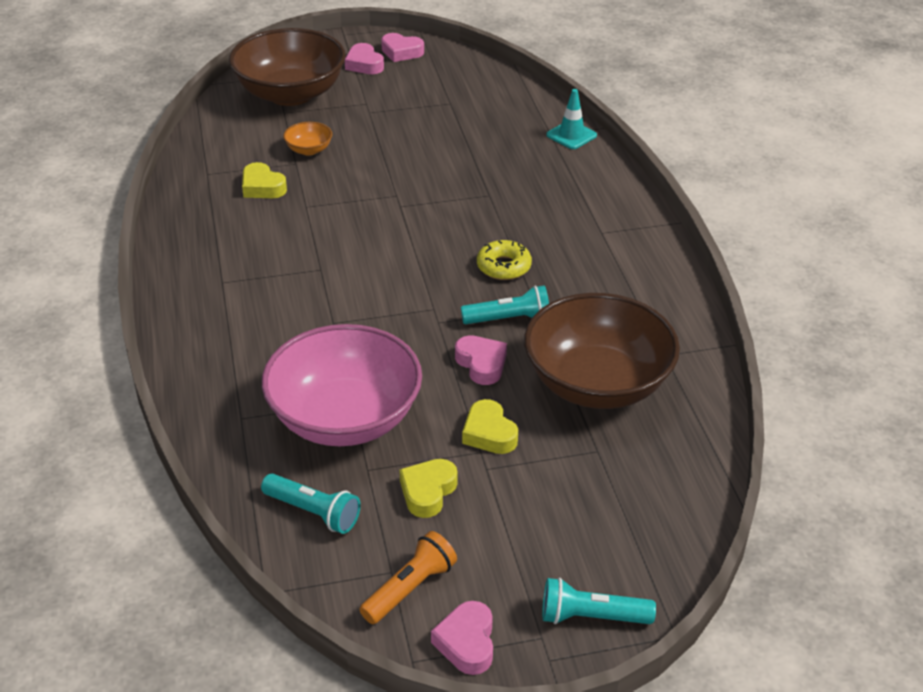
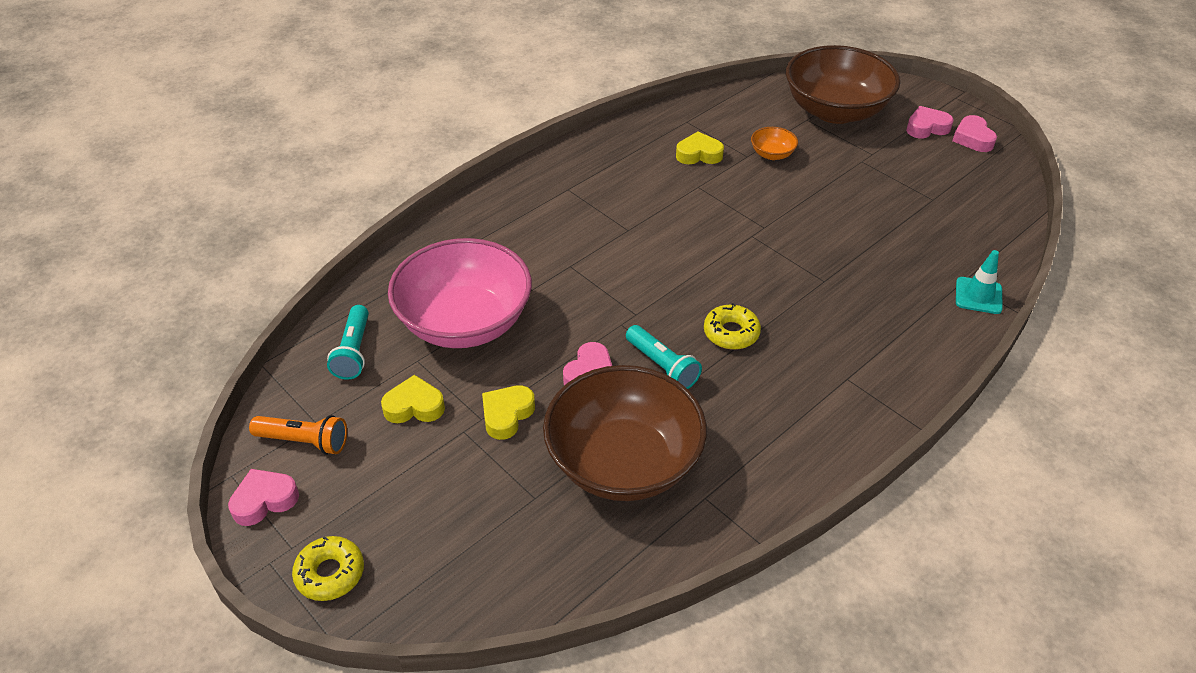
camera: 60 degrees right, 5 degrees up
yellow heart [242,162,287,198] -> yellow heart turned 75 degrees clockwise [676,132,724,164]
pink heart [345,43,384,74] -> pink heart turned 45 degrees clockwise [906,106,954,138]
turquoise flashlight [542,578,656,624] -> yellow donut [292,536,364,601]

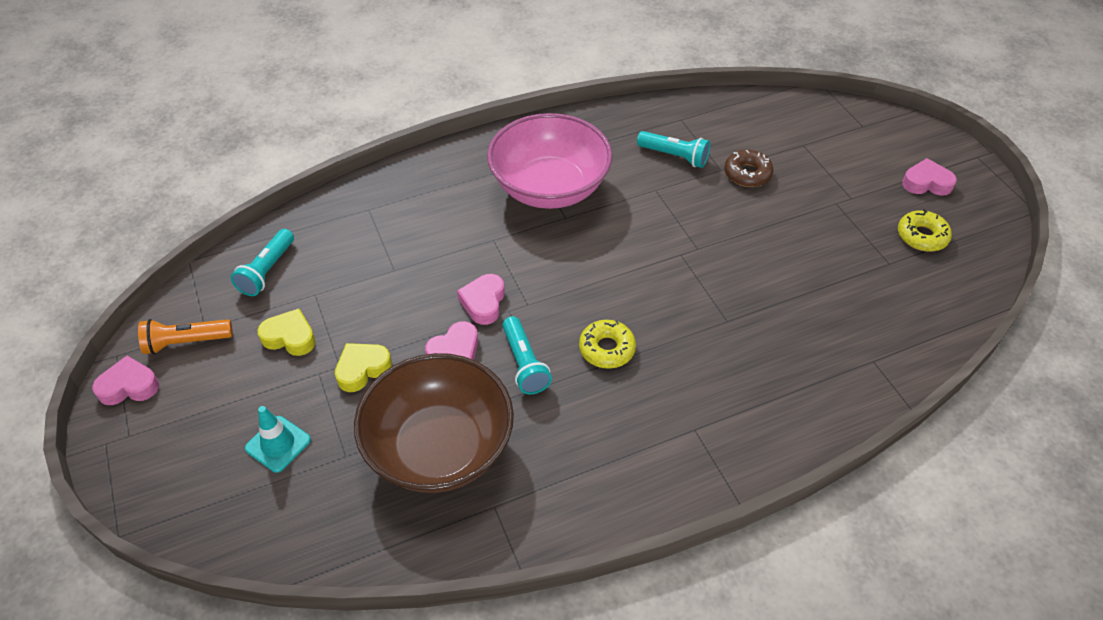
camera: 20 degrees right, 5 degrees up
orange flashlight [249,415,347,455] -> orange flashlight turned 135 degrees clockwise [138,319,233,355]
yellow donut [292,536,364,601] -> yellow donut moved to [898,210,952,252]
pink bowl [388,238,532,348] -> pink bowl moved to [487,113,612,209]
yellow heart [676,132,724,164] -> turquoise flashlight [637,131,710,168]
orange bowl [751,127,798,160] -> brown donut [724,150,774,187]
brown bowl [786,45,900,124] -> none
pink heart [952,115,997,152] -> pink heart moved to [457,274,505,325]
turquoise traffic cone [956,250,1003,314] -> turquoise traffic cone moved to [245,406,311,473]

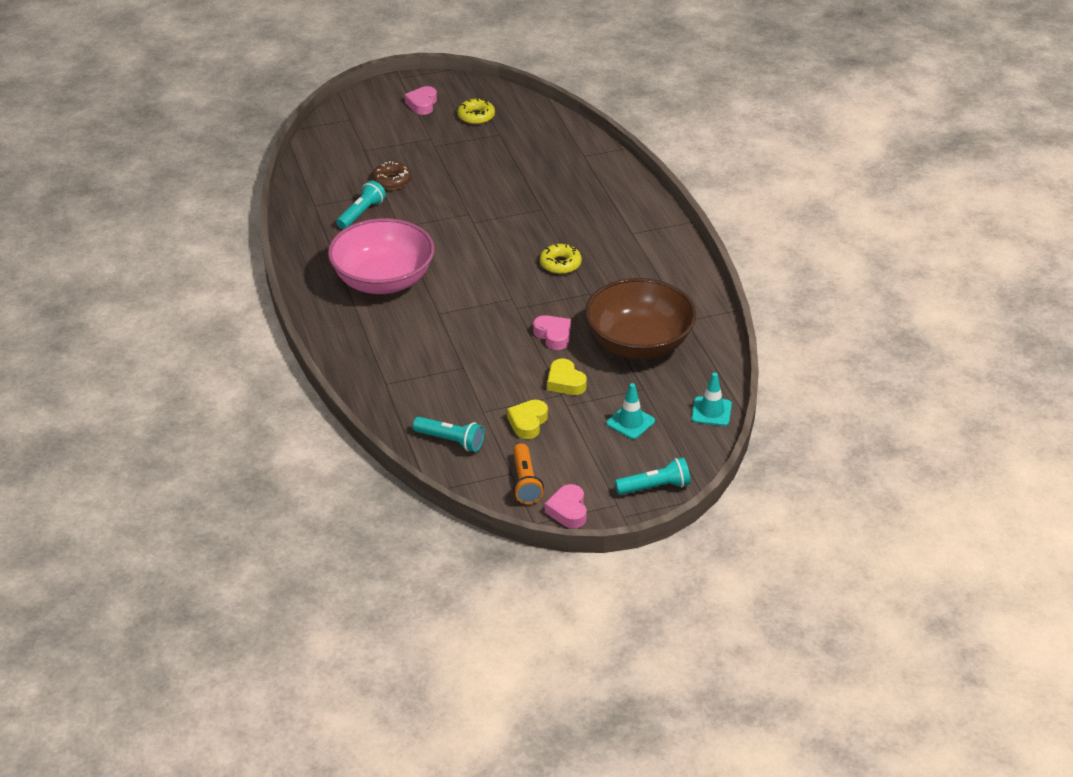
camera: 85 degrees left, 10 degrees down
pink heart [457,274,505,325] -> none
turquoise flashlight [502,316,552,394] -> turquoise flashlight moved to [615,457,690,495]
none -> turquoise traffic cone [691,373,732,426]

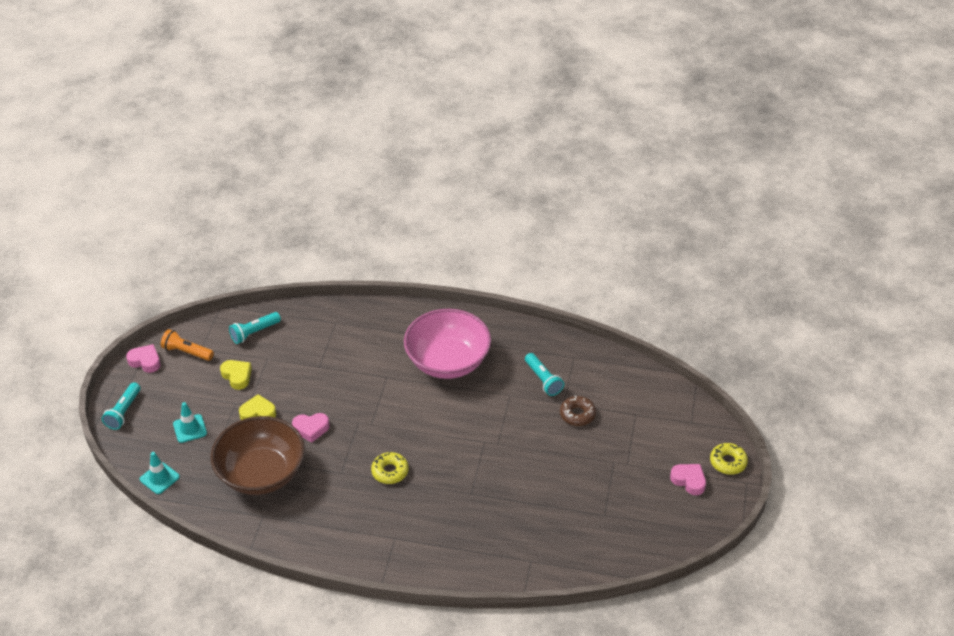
camera: 120 degrees right, 5 degrees up
yellow donut [457,99,495,125] -> yellow donut moved to [710,443,748,475]

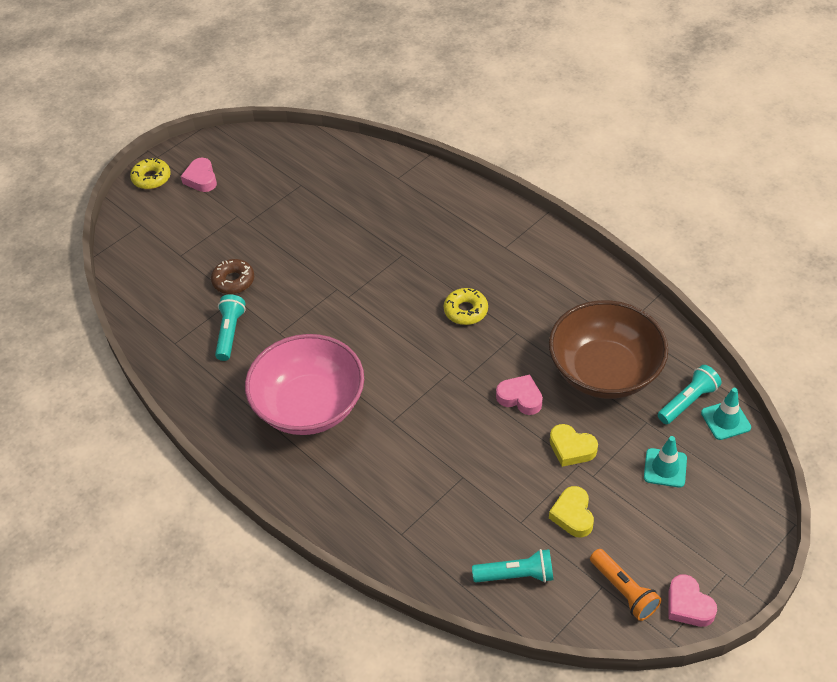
camera: 145 degrees left, 5 degrees up
turquoise flashlight [102,382,140,430] -> turquoise flashlight moved to [658,365,722,424]

